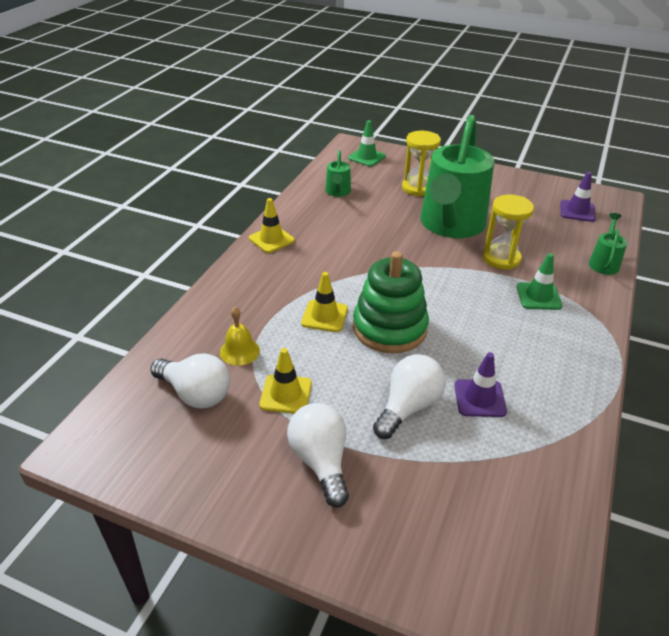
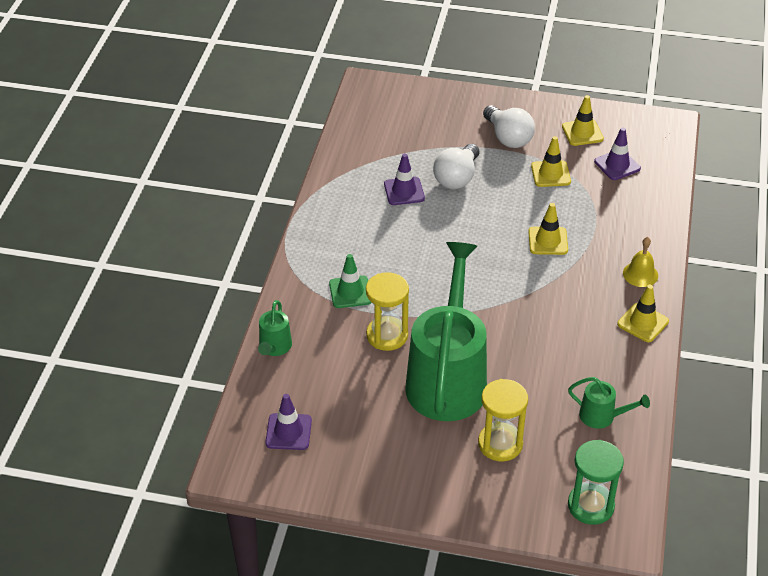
camera: 170 degrees right, 5 degrees up
white light bulb [150,353,230,409] -> purple traffic cone [594,127,641,180]
yellow bell [220,307,260,366] -> yellow bell moved to [623,237,658,287]
green watering can [325,150,351,197] -> green watering can turned 120 degrees clockwise [568,377,650,429]
green traffic cone [348,120,386,167] -> green hourglass [568,440,624,525]
green stacking toy [353,251,429,353] -> none
none -> yellow traffic cone [562,95,604,146]

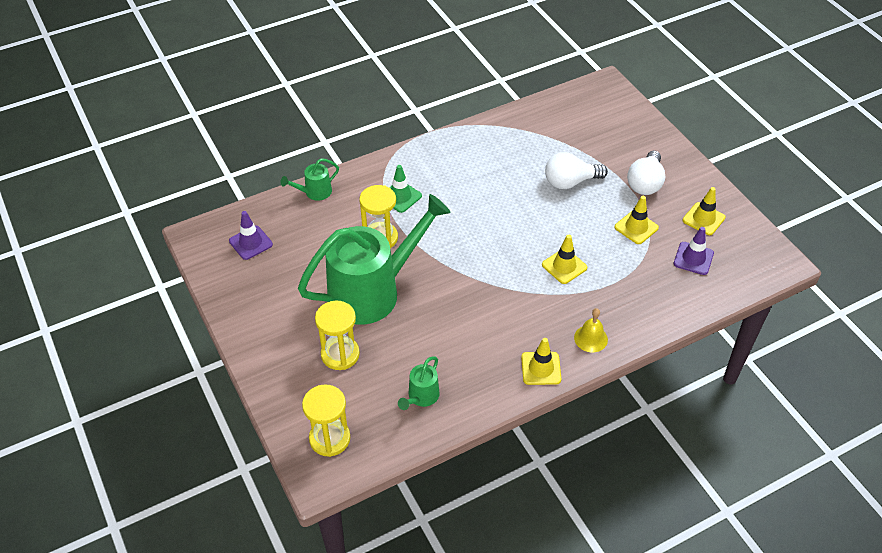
camera: 50 degrees right, 5 degrees up
purple traffic cone [384,154,425,205] -> none
green watering can [568,377,650,429] -> green watering can turned 45 degrees clockwise [398,356,440,410]
green hourglass [568,440,624,525] -> yellow hourglass [302,384,350,457]

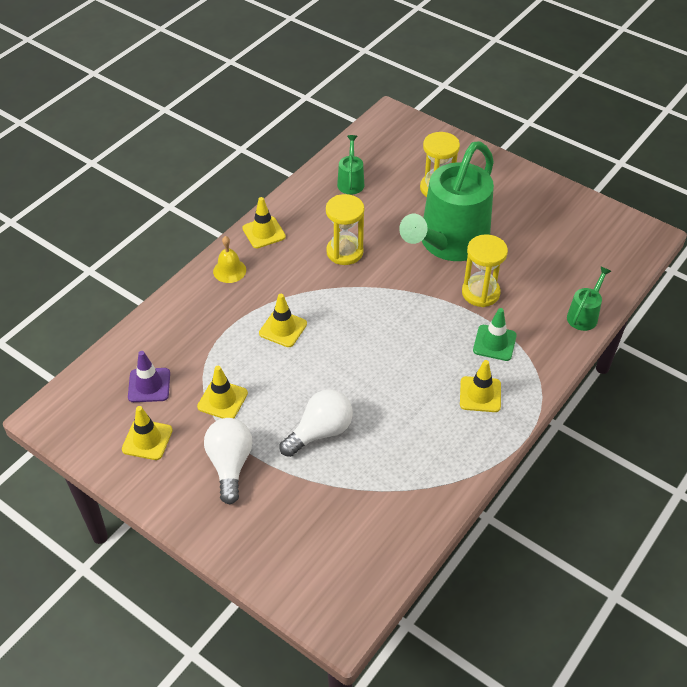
camera: 155 degrees right, 0 degrees up
purple traffic cone [229,211,273,260] -> none
yellow hourglass [302,384,350,457] -> yellow hourglass moved to [326,194,364,265]
none -> yellow traffic cone [460,360,501,412]

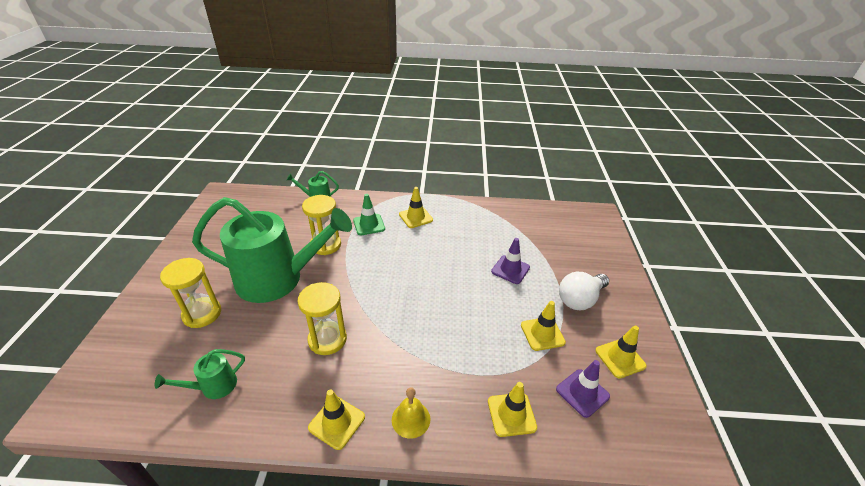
camera: 125 degrees left, 10 degrees down
yellow traffic cone [259,294,307,347] -> yellow traffic cone moved to [488,382,537,437]
white light bulb [280,389,353,457] -> purple traffic cone [491,238,530,284]

